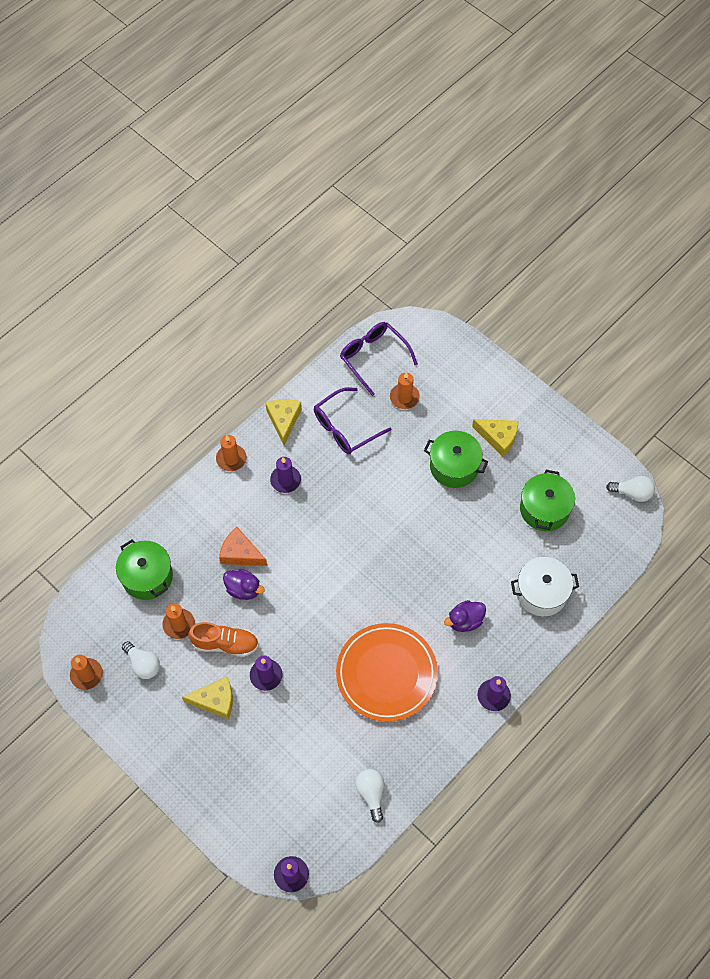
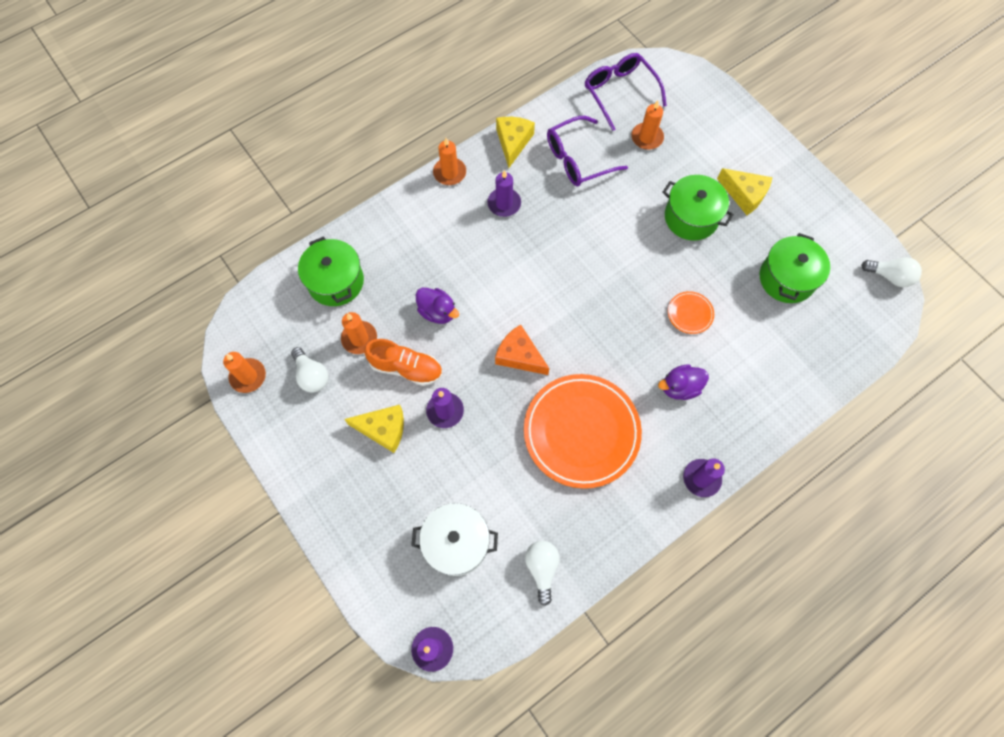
camera: 10 degrees right, 5 degrees up
orange cheese [219,527,267,566] -> orange cheese moved to [495,324,549,375]
white pot [511,557,579,616] -> white pot moved to [411,503,498,576]
none -> orange plate [668,291,714,334]

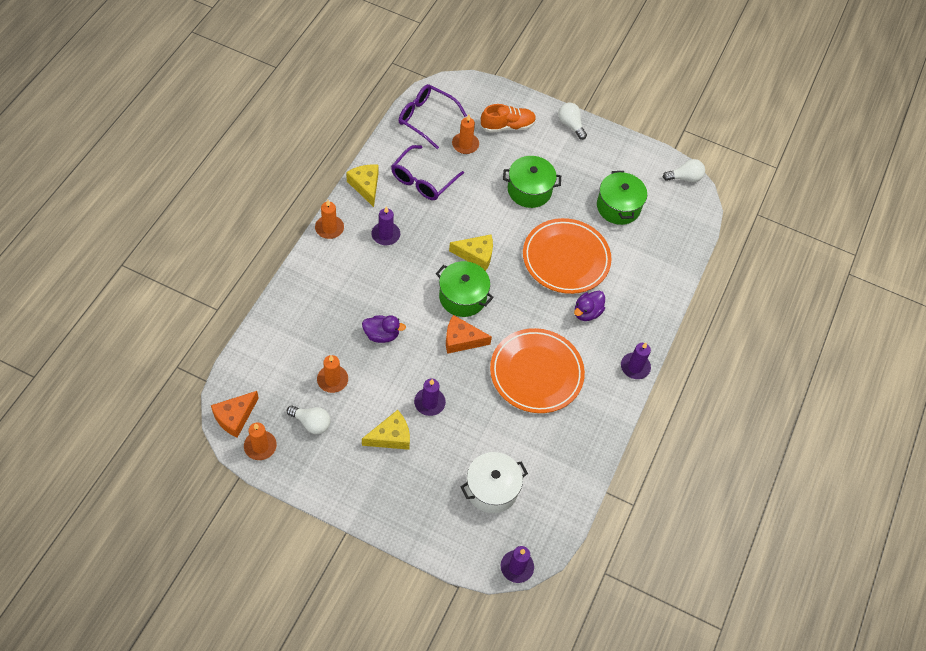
camera: 35 degrees left, 10 degrees down
green pot [298,237,364,306] -> green pot moved to [436,261,494,317]
orange shoe [364,339,442,386] -> orange shoe moved to [481,104,536,133]
white light bulb [525,541,560,606] -> white light bulb moved to [558,103,587,140]
orange plate [668,291,714,334] -> orange plate [523,218,611,294], size x2.38
yellow cheese [717,168,772,215] -> yellow cheese moved to [449,234,493,271]
none -> orange cheese [211,391,259,438]

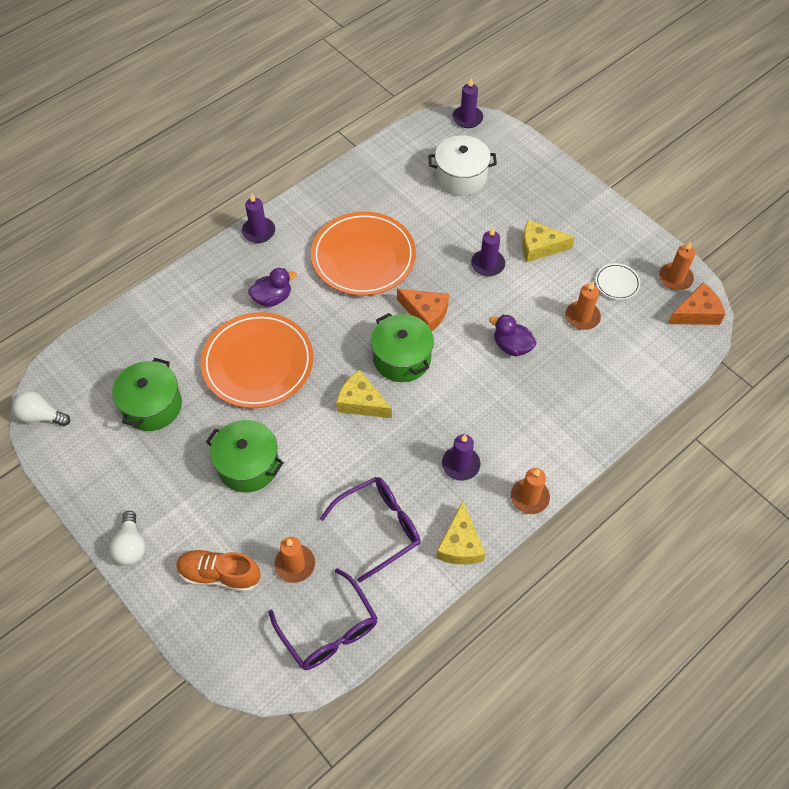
camera: 150 degrees left, 0 degrees up
white light bulb [287,405,331,434] -> white plate [595,263,640,300]

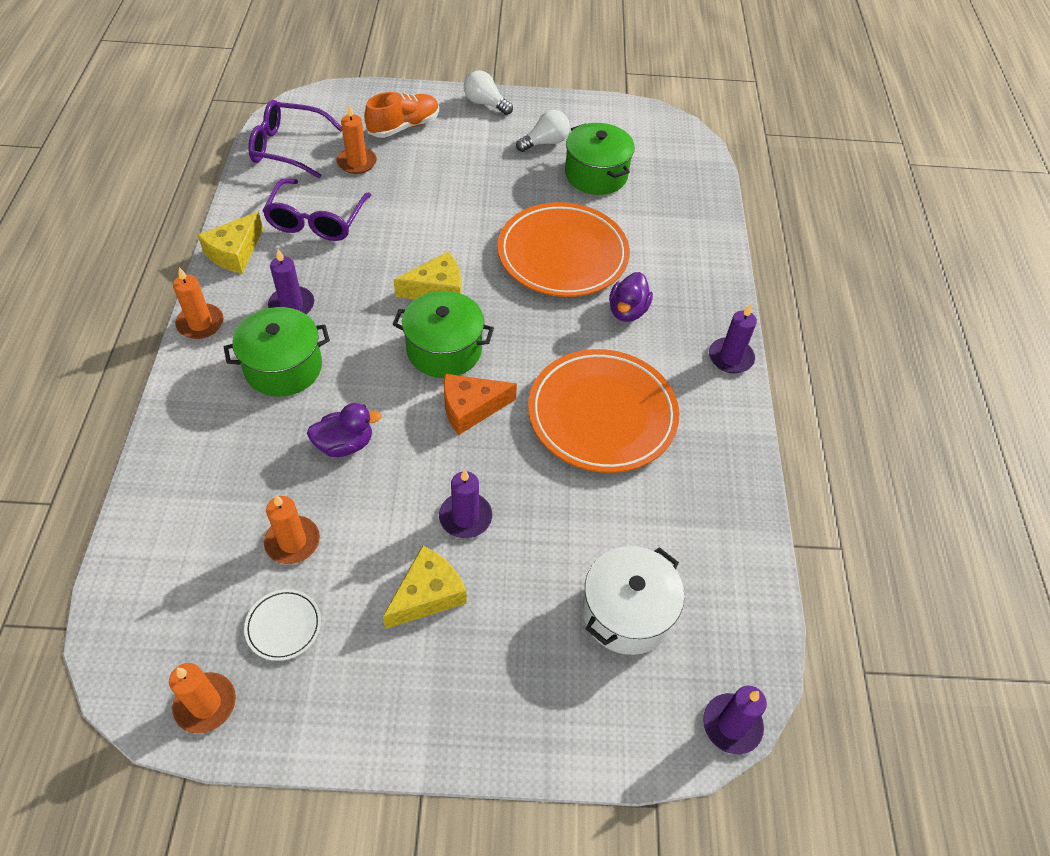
camera: 130 degrees right, 5 degrees down
white light bulb [12,391,70,426] -> white light bulb moved to [516,110,570,152]
green pot [206,420,284,492] -> green pot moved to [224,307,330,396]
yellow cheese [436,501,486,565] -> yellow cheese turned 105 degrees counterclockwise [198,212,263,274]
orange cheese [668,283,725,325] -> none

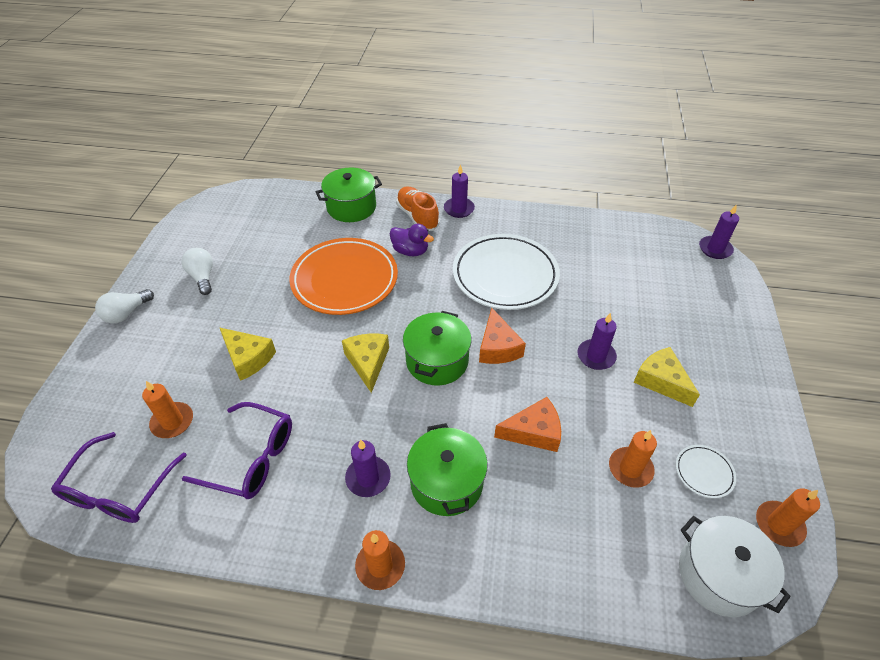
camera: 80 degrees left, 5 degrees down
yellow cheese [198,212,263,274] -> yellow cheese moved to [219,327,276,381]
purple duck [307,403,382,457] -> orange cheese [494,397,561,452]
orange shoe [364,92,439,138] -> orange shoe moved to [396,186,440,231]
orange plate [528,349,680,473] -> white plate [453,234,560,310]
green pot [565,123,635,195] -> green pot moved to [316,168,382,222]
white pot [583,546,684,655] -> white pot moved to [679,516,791,617]

